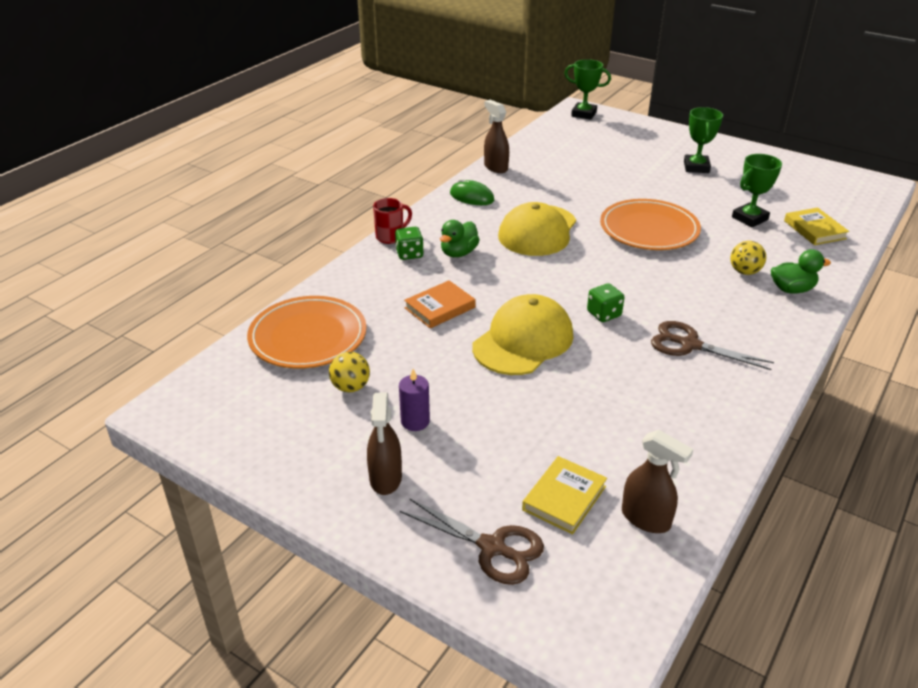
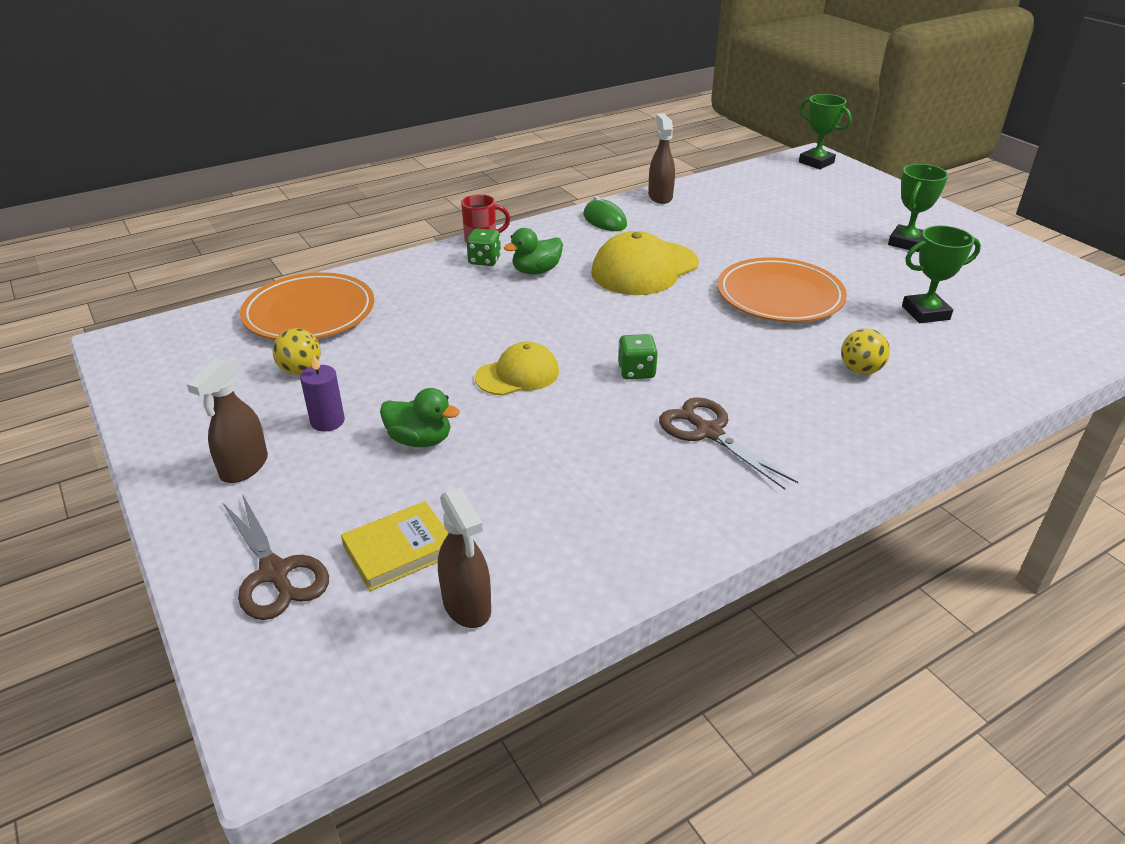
camera: 25 degrees right, 0 degrees up
orange book [404,280,476,328] -> none
yellow cap [472,294,573,375] -> yellow cap [475,341,559,396], size x0.62
green duck [771,249,831,293] -> green duck moved to [380,388,460,447]
yellow book [784,208,849,245] -> none

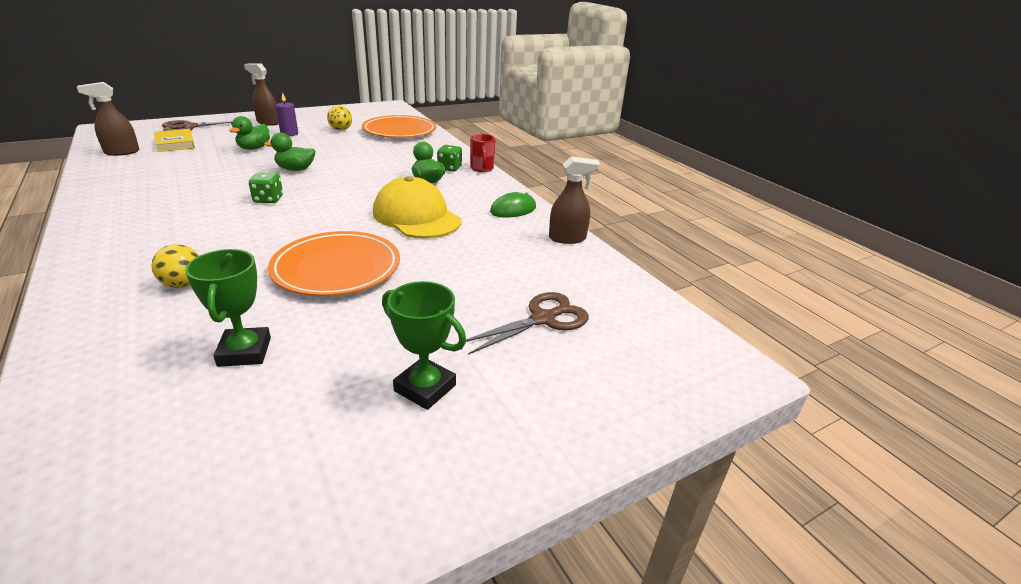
camera: 90 degrees right, 5 degrees down
yellow cap [475,341,559,396] -> green duck [264,132,315,171]
brown scissors [659,397,798,490] -> brown scissors moved to [466,292,589,355]
green trophy [799,94,852,169] -> none

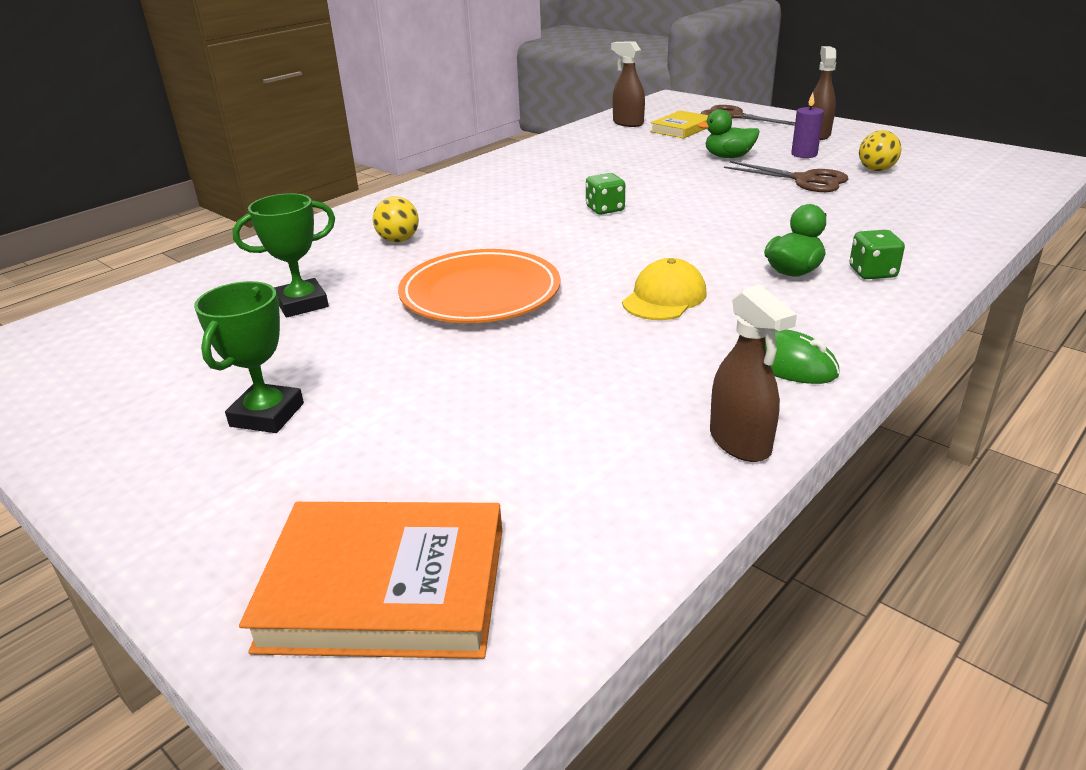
camera: 75 degrees right, 0 degrees up
green duck [264,132,315,171] -> none
orange plate [362,115,436,138] -> none
yellow cap [373,176,462,239] -> yellow cap [622,258,706,320], size x0.62
brown scissors [466,292,589,355] -> brown scissors moved to [724,161,848,192]
red mug [470,134,495,172] -> none
none -> orange book [239,502,502,659]

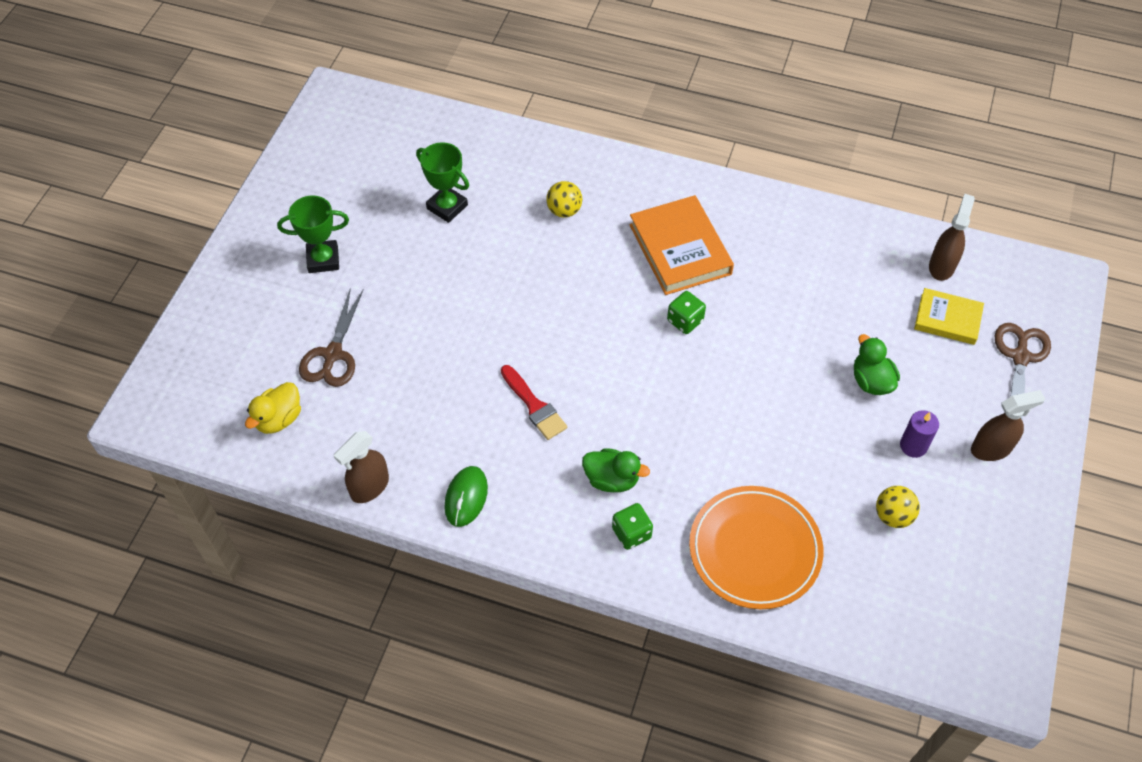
camera: 65 degrees right, 25 degrees up
orange book [239,502,502,659] -> orange book moved to [629,195,734,295]
orange plate [398,249,560,323] -> orange plate moved to [689,486,823,609]
yellow cap [622,258,706,320] -> red brush [501,365,567,440]
brown scissors [724,161,848,192] -> brown scissors moved to [299,288,364,387]
none -> yellow duck [245,382,301,434]

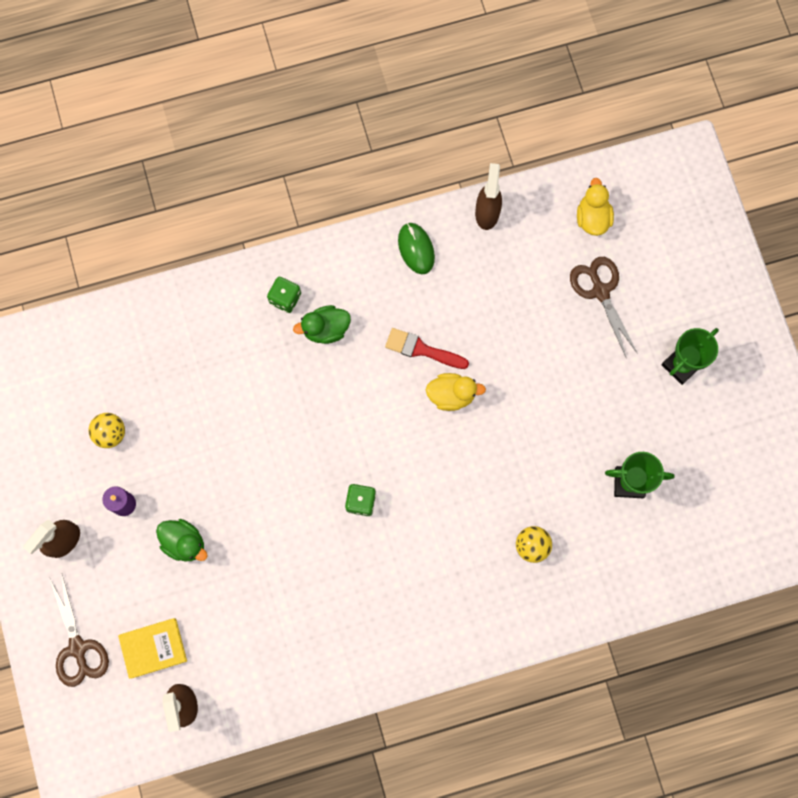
camera: 145 degrees right, 20 degrees up
orange book [629,195,734,295] -> none
orange plate [689,486,823,609] -> none
none -> yellow duck [426,373,486,411]

